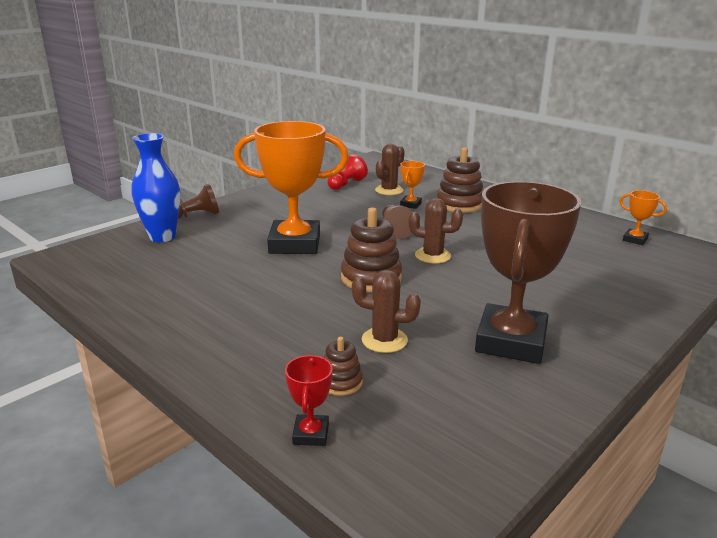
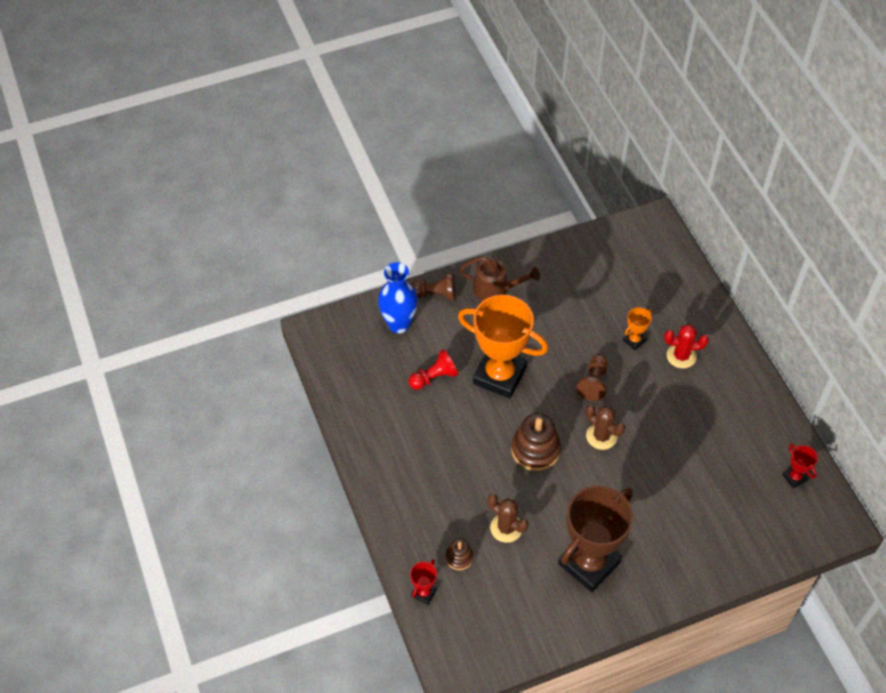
camera: 25 degrees right, 30 degrees up
red pawn [327,155,368,190] -> red pawn moved to [409,349,458,390]
brown cactus [375,143,405,195] -> none
brown stacking toy [437,147,483,213] -> red cactus [664,324,709,369]
orange trophy [619,190,667,245] -> red trophy [782,444,818,488]
none -> brown watering can [459,256,540,301]

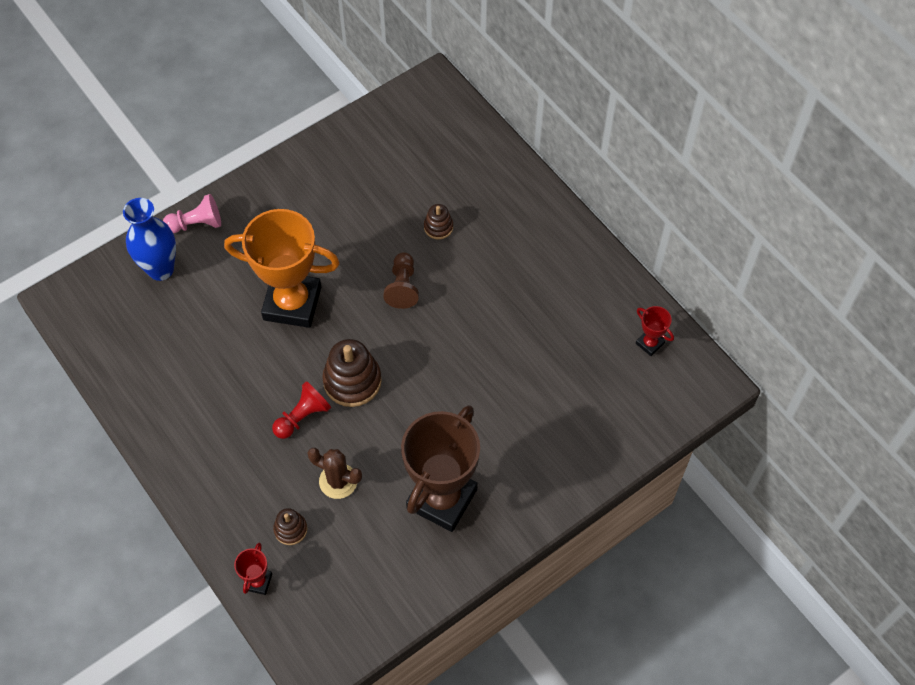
camera: 15 degrees left, 5 degrees up
red pawn [409,349,458,390] -> red pawn moved to [272,381,331,439]
brown pawn [411,272,456,301] -> pink pawn [163,194,221,233]
brown watering can [459,256,540,301] -> none
brown cactus [586,405,625,450] -> none
orange trophy [623,307,652,350] -> brown stacking toy [424,204,453,239]
red cactus [664,324,709,369] -> none

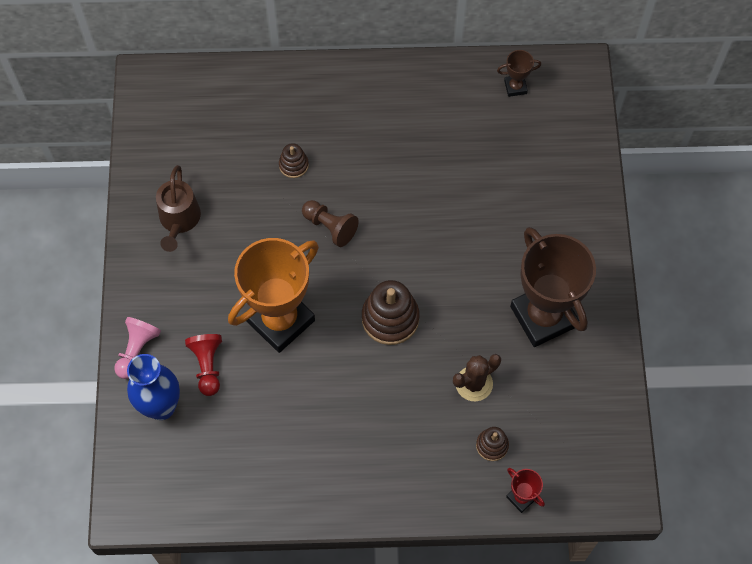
camera: 55 degrees left, 5 degrees up
red pawn [272,381,331,439] -> red pawn moved to [185,334,222,396]
red trophy [636,306,674,356] -> brown trophy [497,50,541,97]
none -> brown watering can [156,165,201,252]

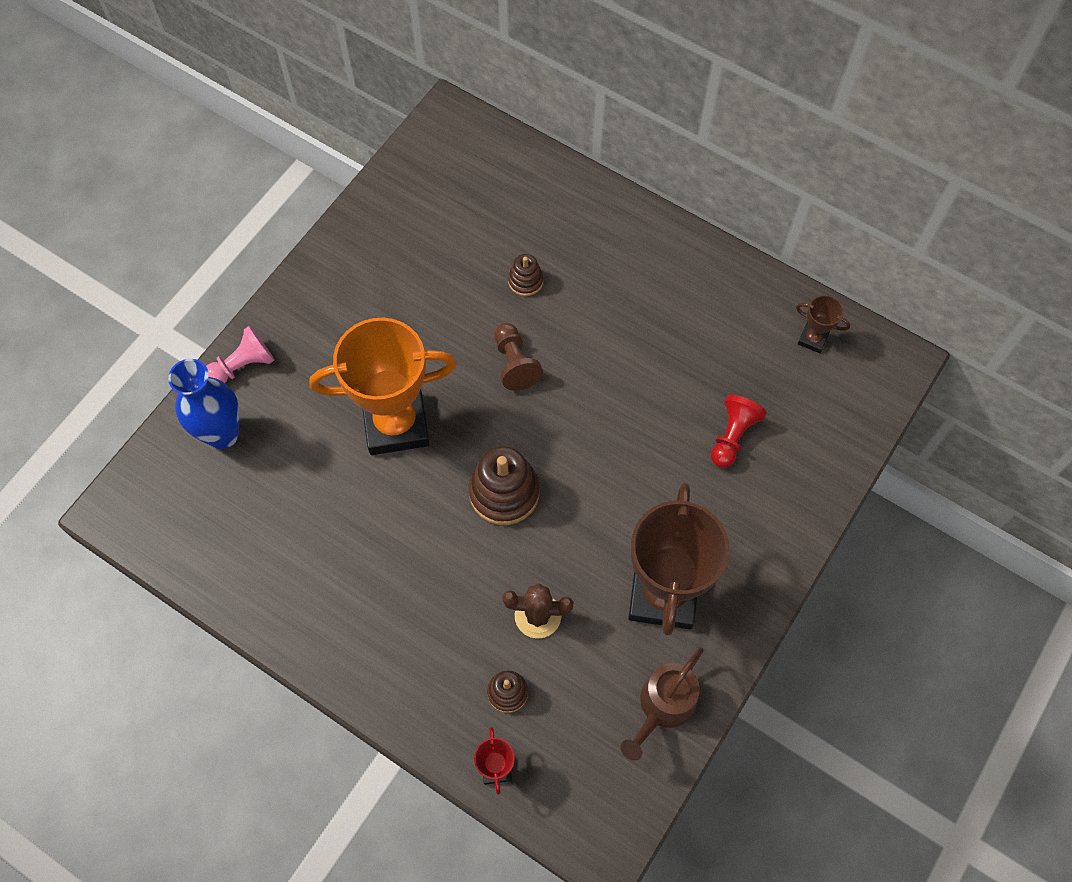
camera: 35 degrees right, 0 degrees up
brown watering can [156,165,201,252] -> brown watering can moved to [620,647,704,761]
red pawn [185,334,222,396] -> red pawn moved to [711,395,767,468]

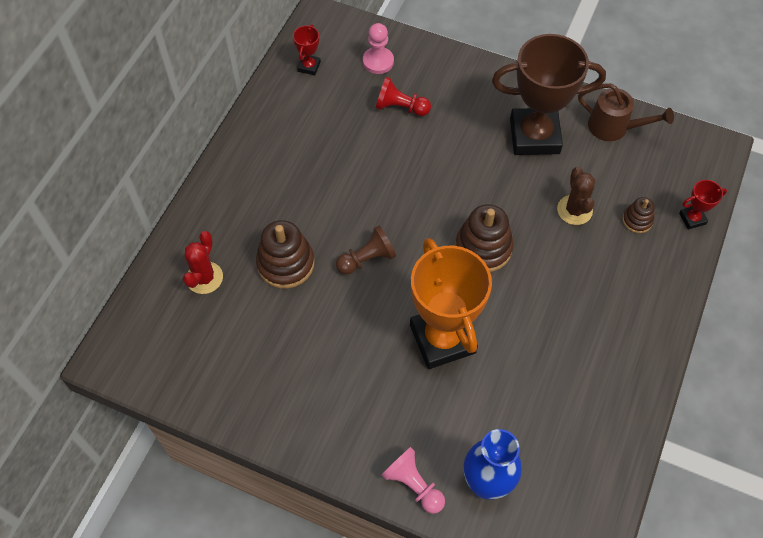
camera: 100 degrees left, 5 degrees down
brown stacking toy [508,254,543,296] -> brown stacking toy [256,220,315,289], size x1.85
brown trophy [796,295,850,353] -> red trophy [293,24,321,75]
none -> red cactus [183,231,223,294]
none -> pink pawn [363,23,394,74]

